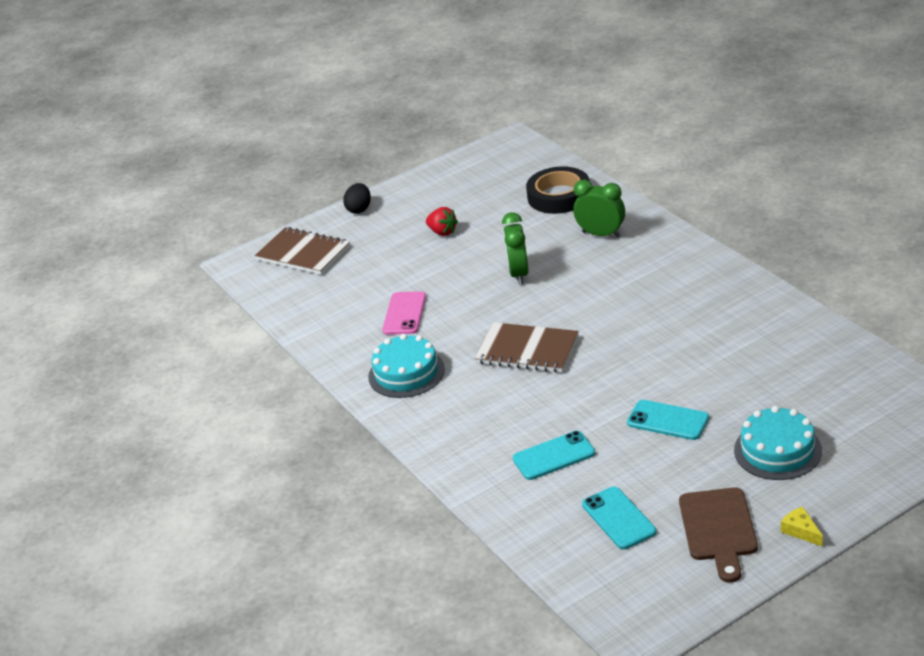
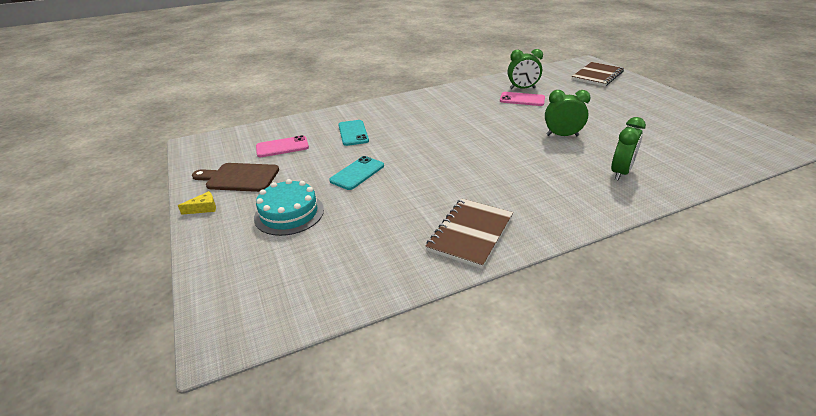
camera: 95 degrees right, 0 degrees up
black egg [343,183,371,214] -> none
turquoise cake [368,334,445,398] -> none
red strawberry [426,207,458,236] -> none
brown notebook [475,322,579,372] -> brown notebook moved to [426,198,513,269]
black tape [526,166,590,214] -> none
turquoise phone [582,487,656,549] -> pink phone [256,135,309,157]
none -> green clock [508,49,543,89]

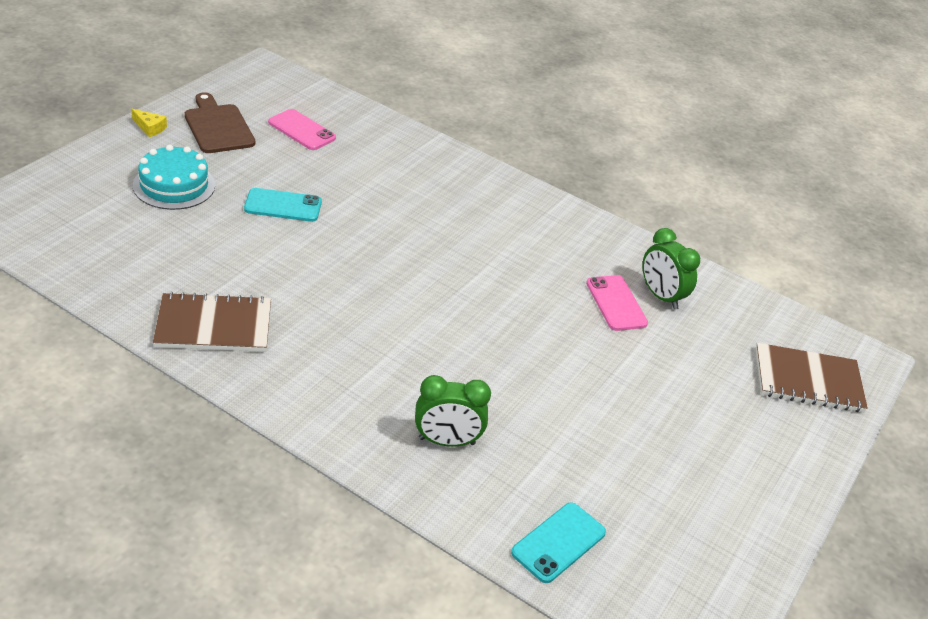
camera: 50 degrees right, 5 degrees up
turquoise phone [338,120,369,146] -> turquoise phone moved to [511,502,606,583]
green clock [545,90,591,136] -> none

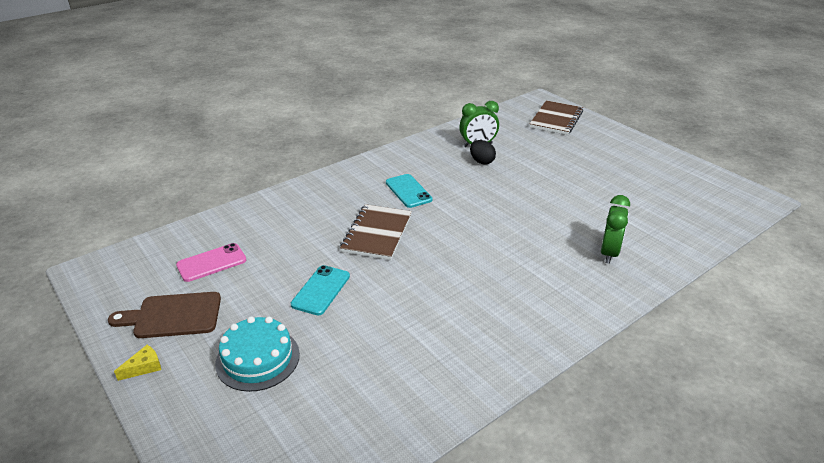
camera: 65 degrees left, 5 degrees down
brown notebook [153,292,271,352] -> brown notebook moved to [340,204,412,260]
turquoise phone [511,502,606,583] -> turquoise phone moved to [386,174,433,208]
pink phone [586,275,648,331] -> black egg [470,140,496,165]

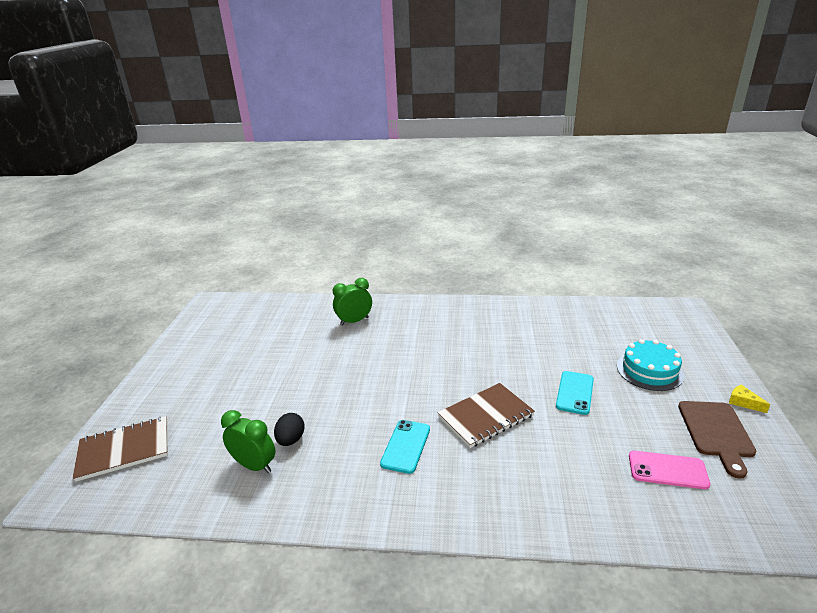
camera: 135 degrees left, 5 degrees down
brown cutting board [108,292,221,338] -> brown cutting board turned 60 degrees clockwise [678,401,756,479]
yellow cheese [114,345,161,381] -> yellow cheese turned 45 degrees clockwise [729,385,770,413]
turquoise phone [291,265,350,315] -> turquoise phone turned 45 degrees counterclockwise [556,371,594,415]

